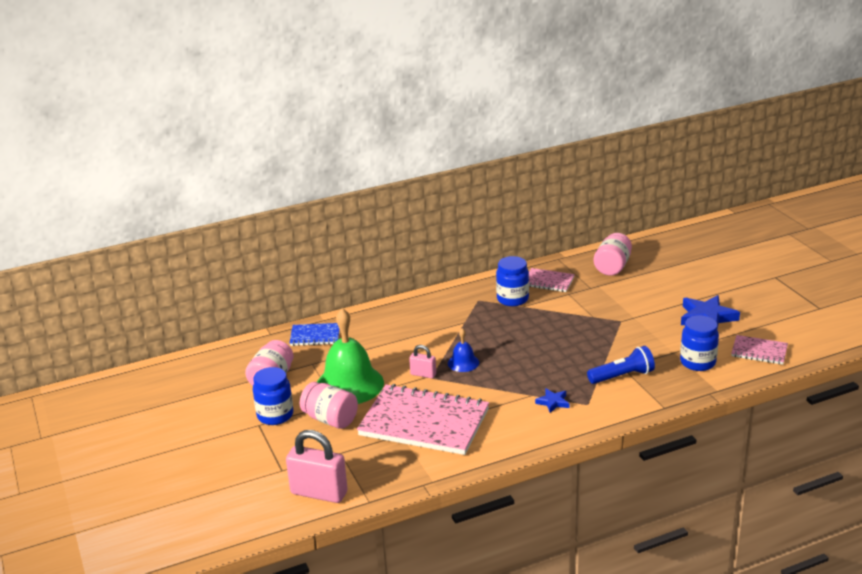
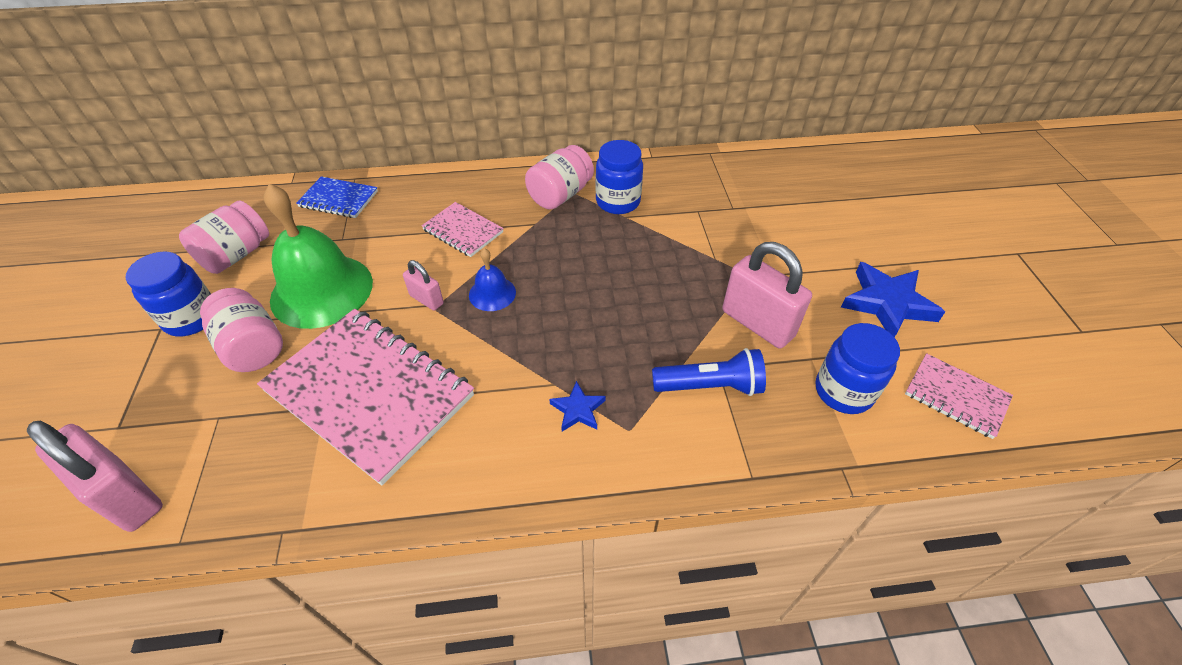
camera: 15 degrees right, 20 degrees up
pink notebook [529,268,575,292] -> pink notebook moved to [421,202,504,257]
pink jar [594,233,632,276] -> pink jar moved to [525,145,594,209]
none -> pink padlock [723,242,812,348]

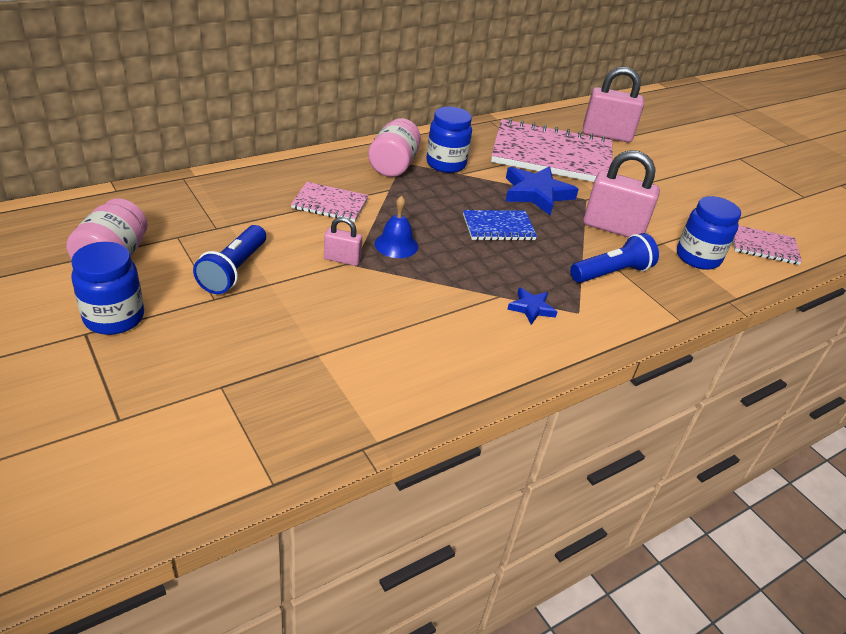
camera: 30 degrees left, 10 degrees down
pink padlock [27,421,163,532] -> pink padlock moved to [583,67,644,142]
pink jar [200,288,283,372] -> none
pink notebook [257,309,474,485] -> pink notebook moved to [491,118,612,182]
green bell [263,184,373,329] -> blue flashlight [193,225,266,294]
blue notebook [296,176,378,218] -> blue notebook moved to [463,210,537,241]
blue star [841,262,945,337] -> blue star moved to [505,166,579,215]

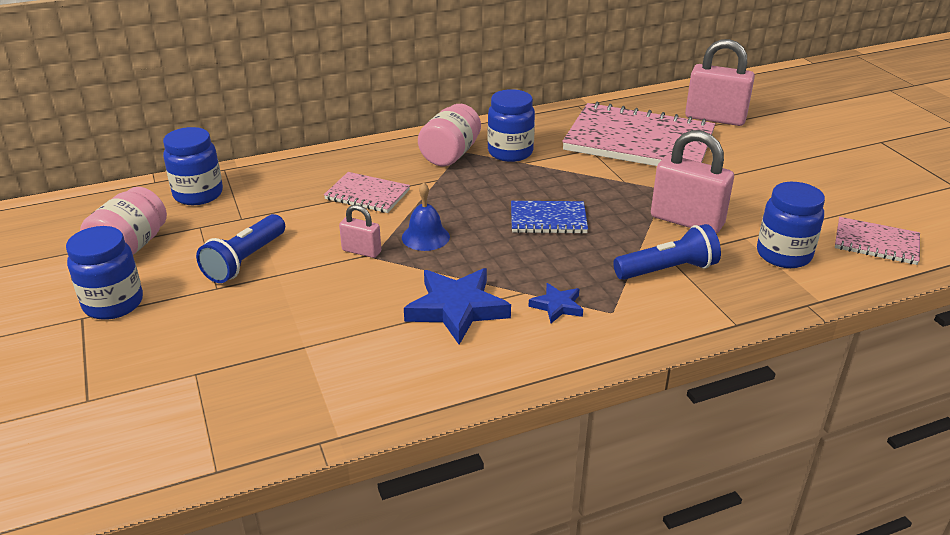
camera: 15 degrees right, 5 degrees down
blue star [505,166,579,215] -> blue star moved to [404,268,511,345]
none -> blue jar [163,127,223,205]

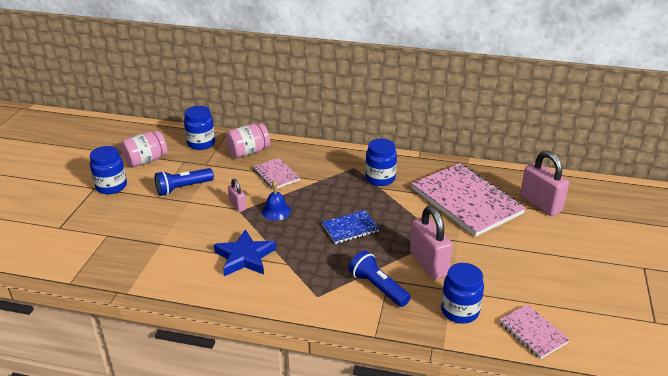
camera: 35 degrees right, 0 degrees up
pink jar [418,104,481,166] -> pink jar moved to [226,123,270,158]
blue notebook [511,201,588,234] -> blue notebook turned 60 degrees counterclockwise [322,210,379,244]
blue star [528,283,583,323] -> none
blue flashlight [613,224,721,280] -> blue flashlight turned 150 degrees counterclockwise [349,251,411,307]

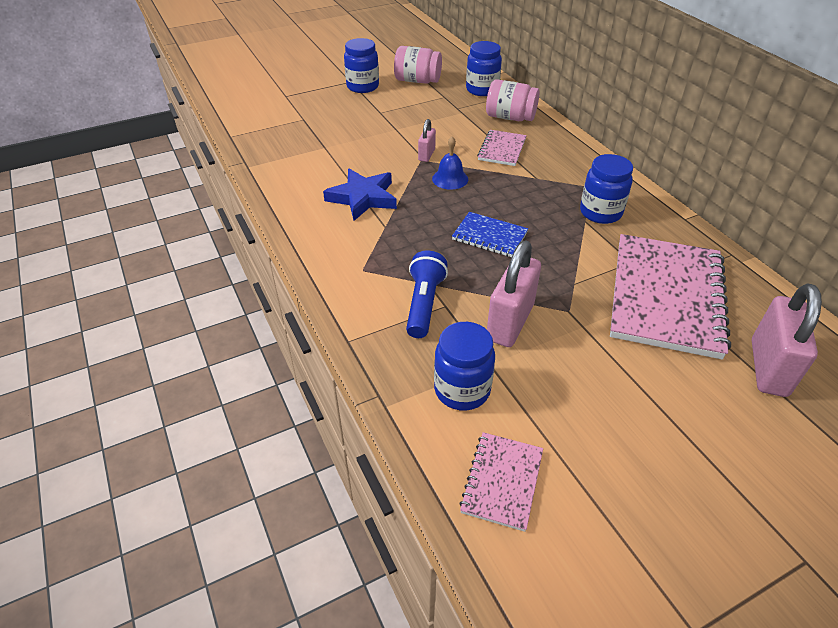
camera: 50 degrees right, 10 degrees up
blue flashlight [155,168,214,196] -> none

